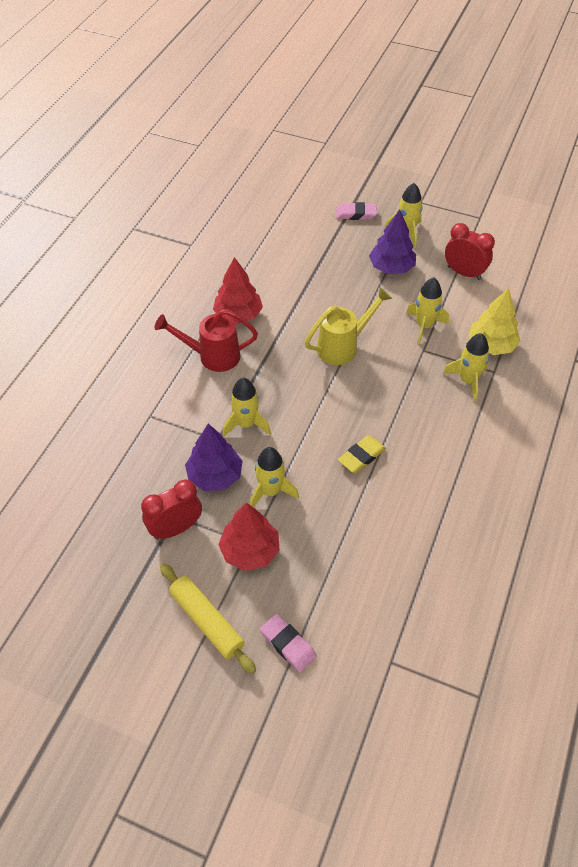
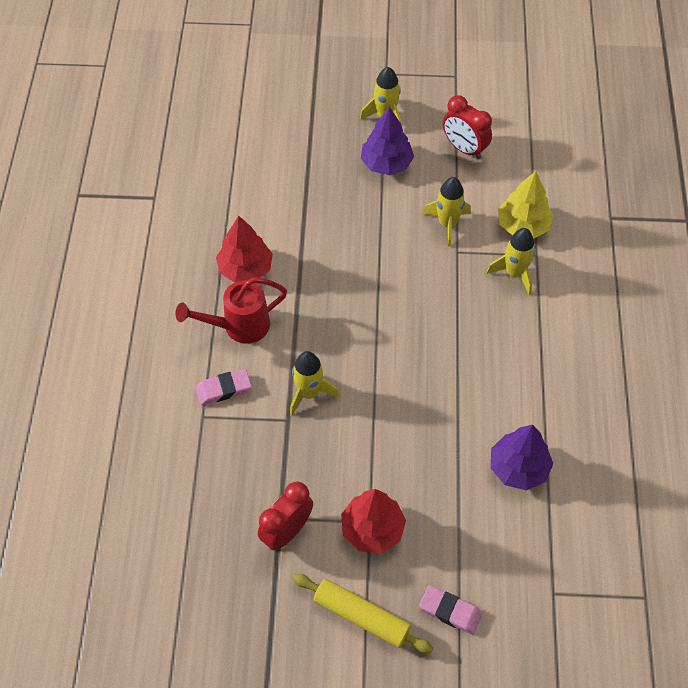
camera: 20 degrees left, 5 degrees up
purple tree [185,424,243,491] -> purple tree moved to [491,425,554,490]
yellow rocket [250,447,299,507] -> none
yellow watering can [305,287,392,365] -> none
pink eraser [336,202,377,220] -> pink eraser moved to [195,369,251,405]
yellow eraser [338,435,386,473] -> none
red clock [445,223,495,280] -> red clock turned 150 degrees counterclockwise [443,95,492,159]

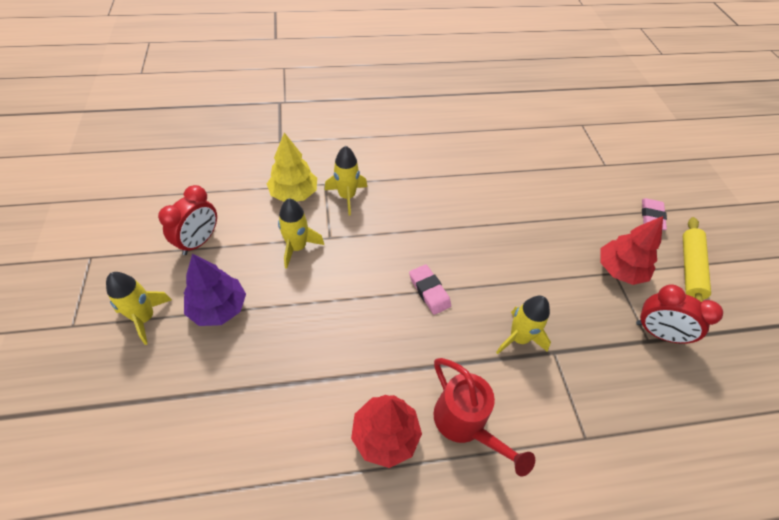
camera: 105 degrees left, 5 degrees down
pink eraser [195,369,251,405] -> pink eraser moved to [409,264,451,315]
purple tree [491,425,554,490] -> none

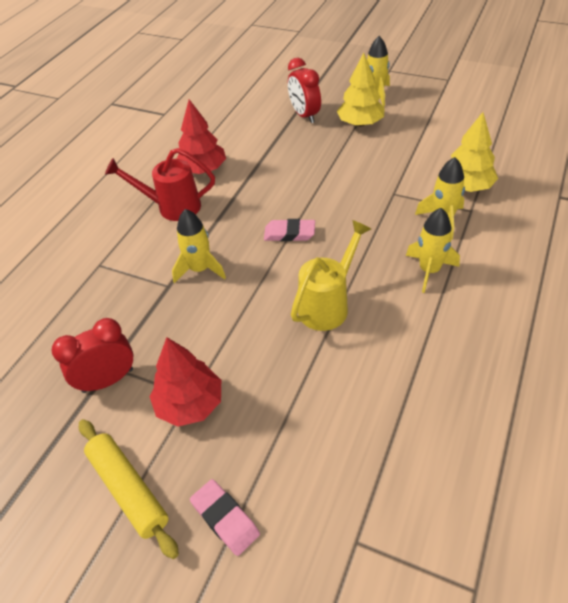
camera: 130 degrees right, 5 degrees down
red clock [158,185,217,255] -> red clock moved to [288,58,321,123]
purple tree [184,254,246,326] -> yellow tree [337,52,385,127]
yellow rocket [278,198,324,269] -> yellow rocket moved to [406,208,460,293]
none -> yellow watering can [291,220,371,331]

